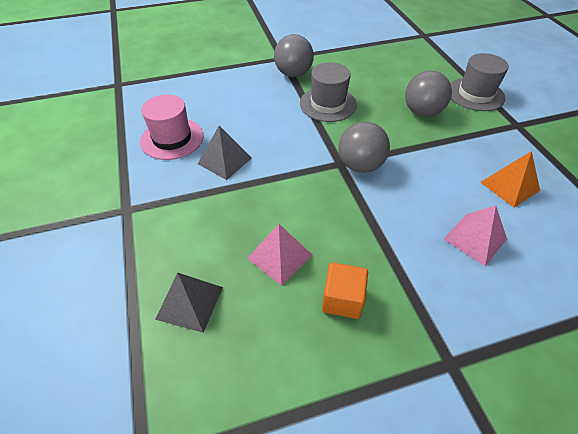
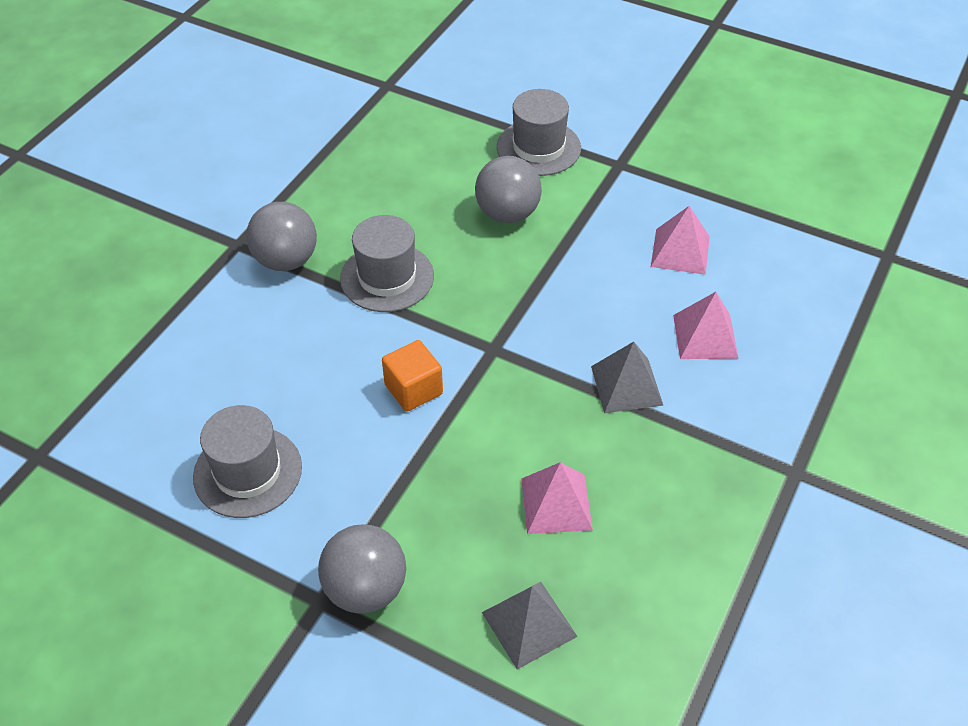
camera: 45 degrees left, 0 degrees up
pink hat [140,95,204,160] -> grey hat [193,405,302,518]
grey pyramid [198,126,252,180] -> grey pyramid moved to [591,342,664,413]
orange cube [322,262,368,319] -> orange cube moved to [382,340,443,412]
grey ball [338,122,390,173] -> grey ball moved to [318,525,406,614]
orange pyramid [480,151,540,208] -> pink pyramid [651,206,710,275]

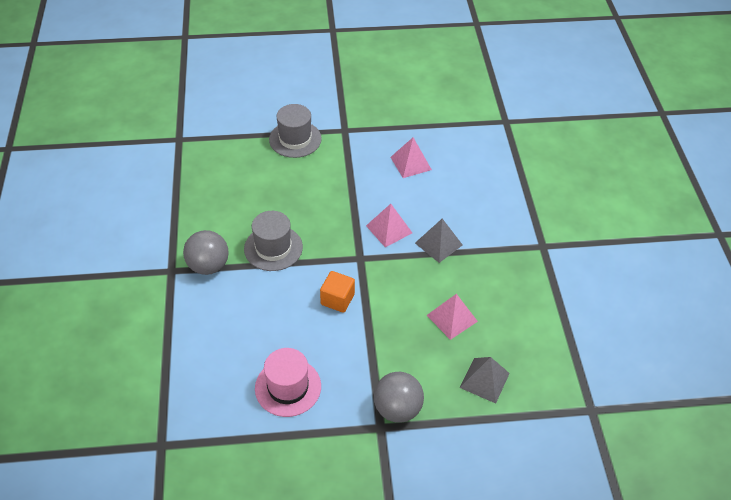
camera: 35 degrees left, 0 degrees up
grey hat [193,405,302,518] -> pink hat [255,348,321,417]
grey ball [475,156,542,223] -> none
pink pyramid [673,292,739,359] -> pink pyramid moved to [366,204,412,247]

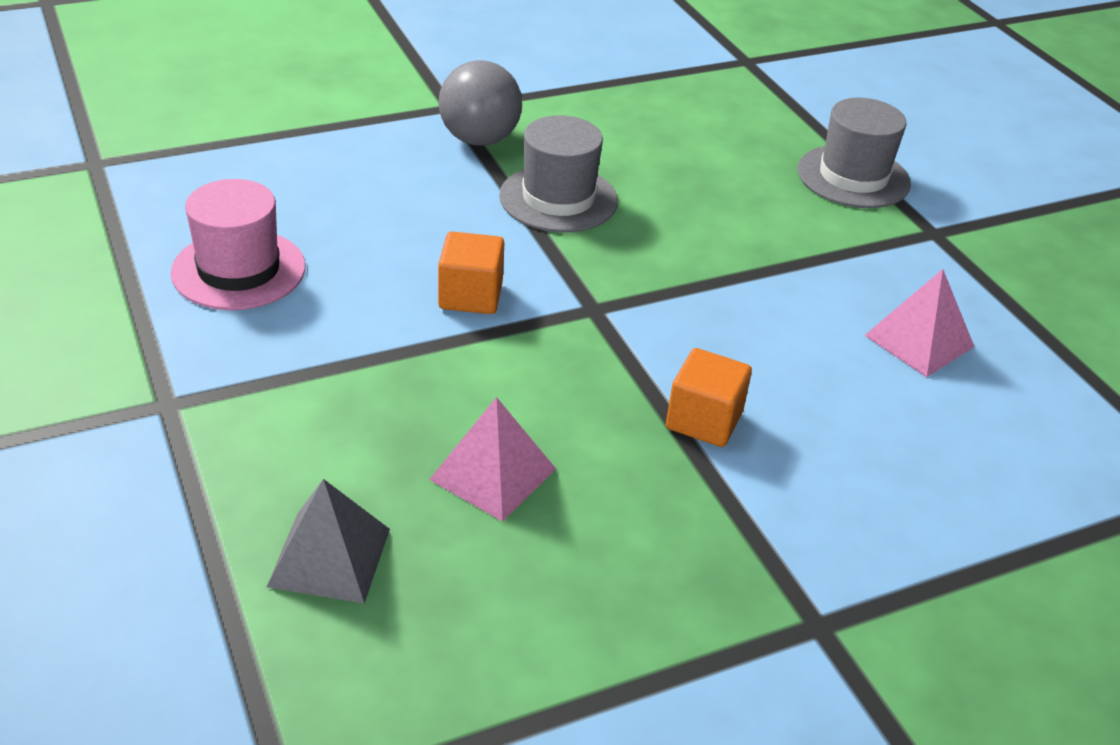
camera: 70 degrees right, 10 degrees down
pink pyramid [366,204,412,247] -> none
grey ball [374,372,424,423] -> none
grey pyramid [415,219,462,263] -> orange cube [666,348,752,447]

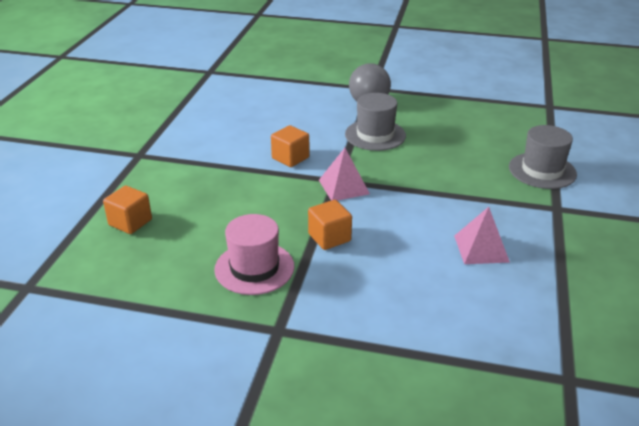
camera: 40 degrees right, 5 degrees down
pink hat [171,179,306,310] -> pink hat moved to [214,214,294,295]
grey pyramid [267,479,390,604] -> orange cube [103,185,152,234]
pink pyramid [429,397,556,522] -> pink pyramid moved to [319,148,370,201]

